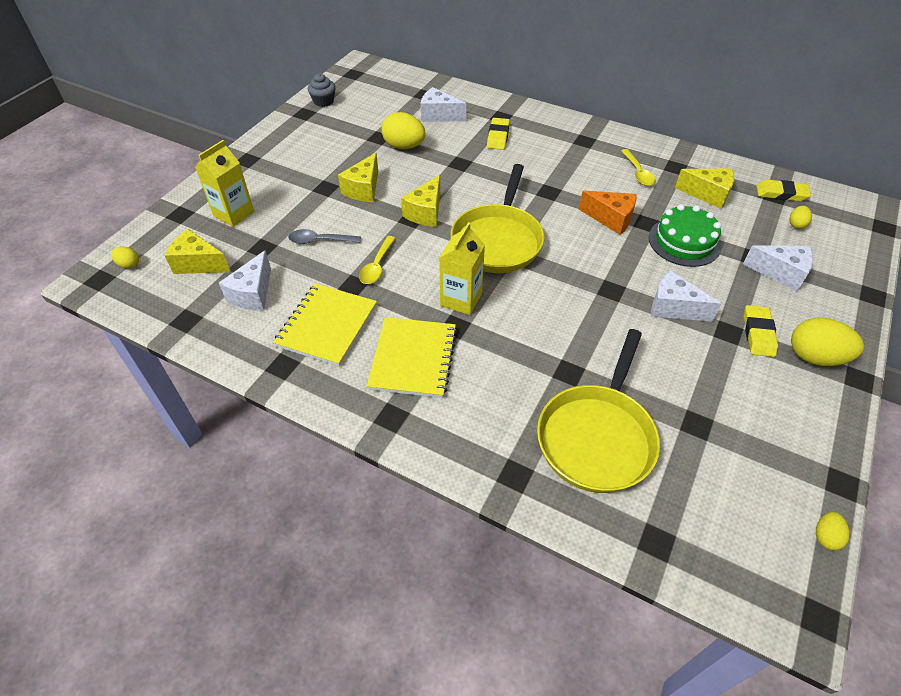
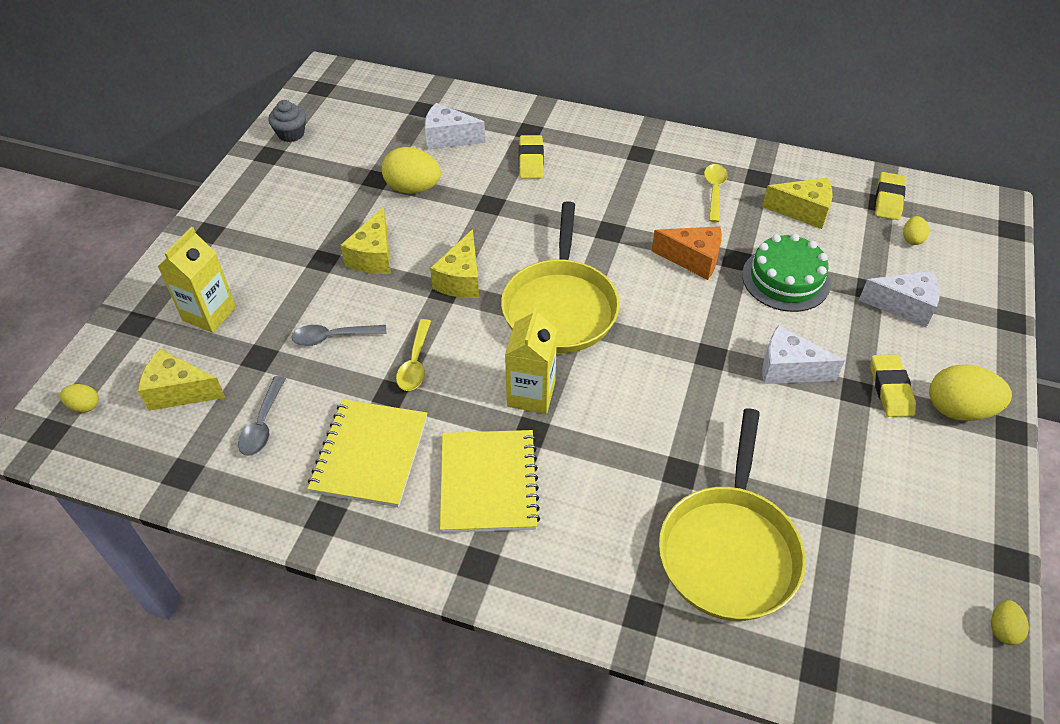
camera: 10 degrees left, 0 degrees up
white cheese [219,250,271,311] -> grey spoon [238,376,286,456]
yellow spoon [621,149,656,186] -> yellow spoon turned 150 degrees counterclockwise [704,164,728,222]
yellow eraser [757,179,811,201] -> yellow eraser turned 75 degrees counterclockwise [875,172,906,220]

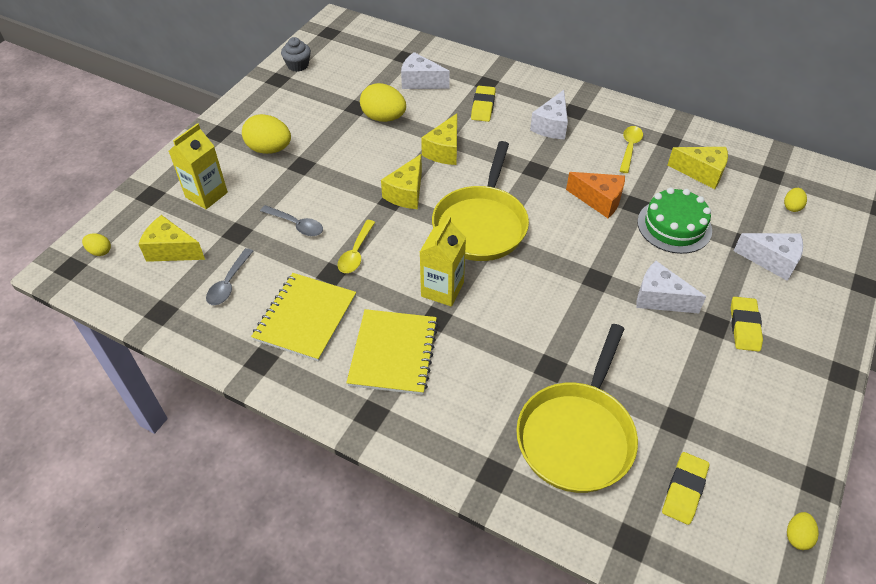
camera: 10 degrees right, 0 degrees up
grey spoon [291,325,386,346] -> grey spoon turned 150 degrees counterclockwise [260,205,323,236]
yellow cheese [341,207,391,274] -> yellow cheese moved to [421,113,457,165]
yellow eraser [875,172,906,220] -> yellow eraser moved to [662,452,709,525]
yellow egg [929,364,1012,421] -> yellow egg moved to [242,114,291,154]
none -> white cheese [530,90,568,139]

